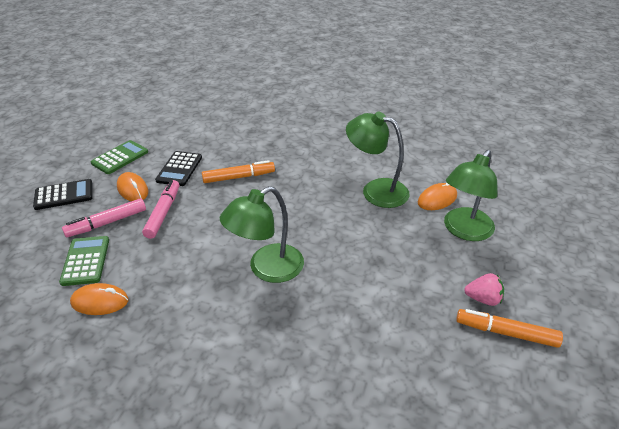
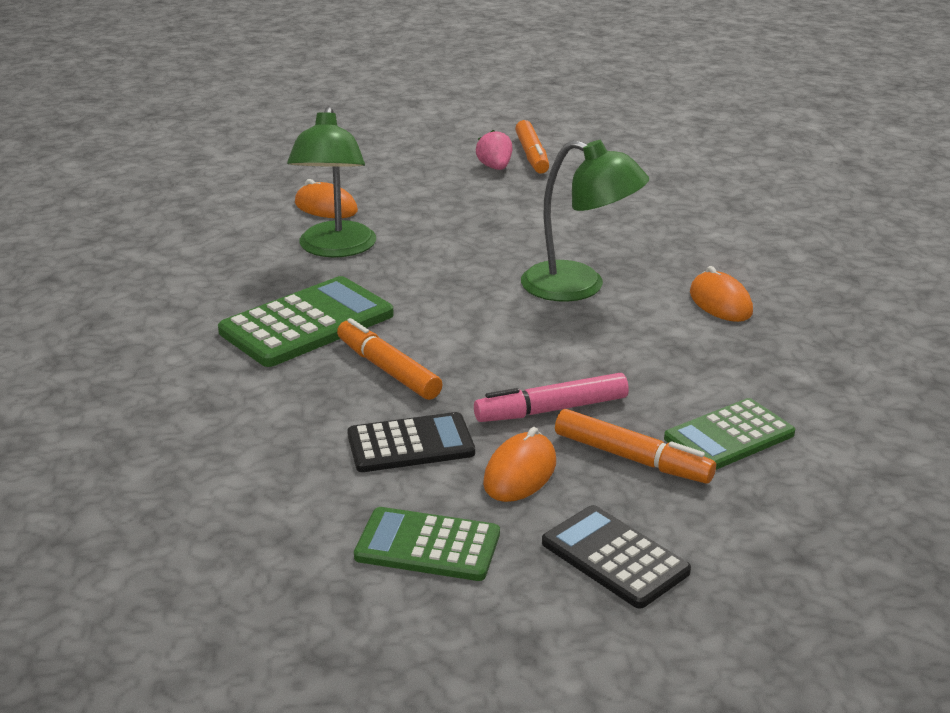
camera: 115 degrees left, 10 degrees down
pink marker [62,198,146,237] -> orange marker [555,409,716,483]
orange mouse [70,283,129,315] -> orange mouse moved to [690,266,753,322]
green lamp [444,150,497,241] -> none
none -> green calculator [218,276,394,367]

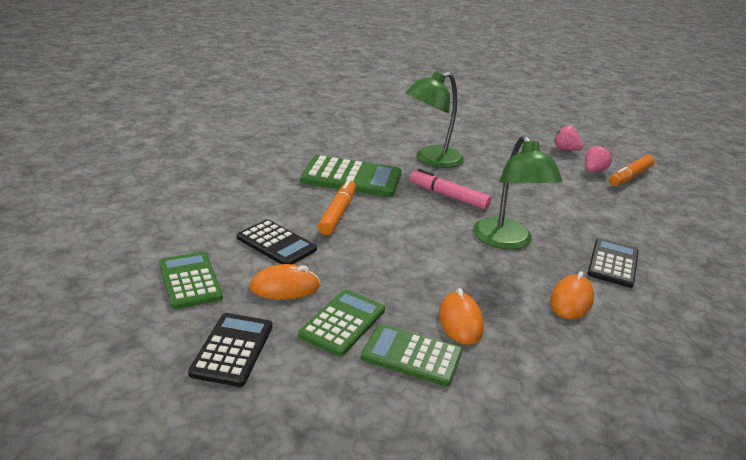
camera: 50 degrees right, 0 degrees up
orange mouse [295,179,358,218] -> orange mouse moved to [439,288,484,345]
pink marker [474,373,629,422] -> pink marker moved to [410,169,491,210]
orange marker [555,409,716,483] -> green calculator [298,290,385,356]
none -> pink strawberry [554,125,583,150]
none -> black calculator [587,238,639,288]

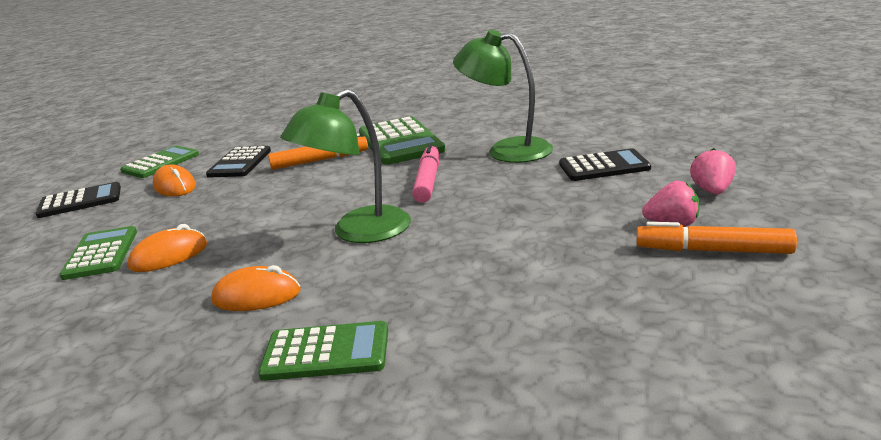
camera: 65 degrees right, 5 degrees down
green calculator [298,290,385,356] -> green calculator moved to [258,321,388,381]
black calculator [587,238,639,288] -> black calculator moved to [559,148,651,181]

